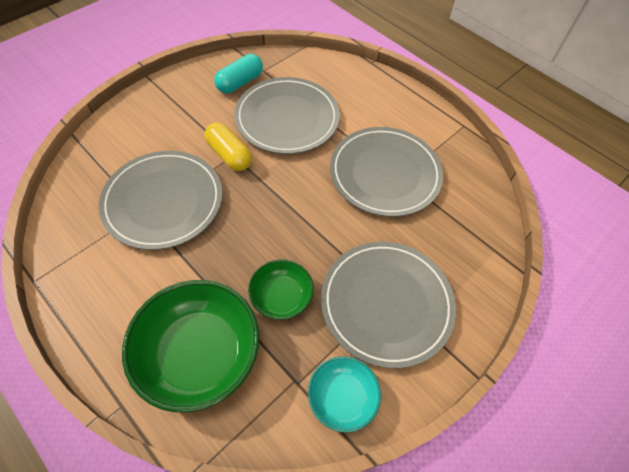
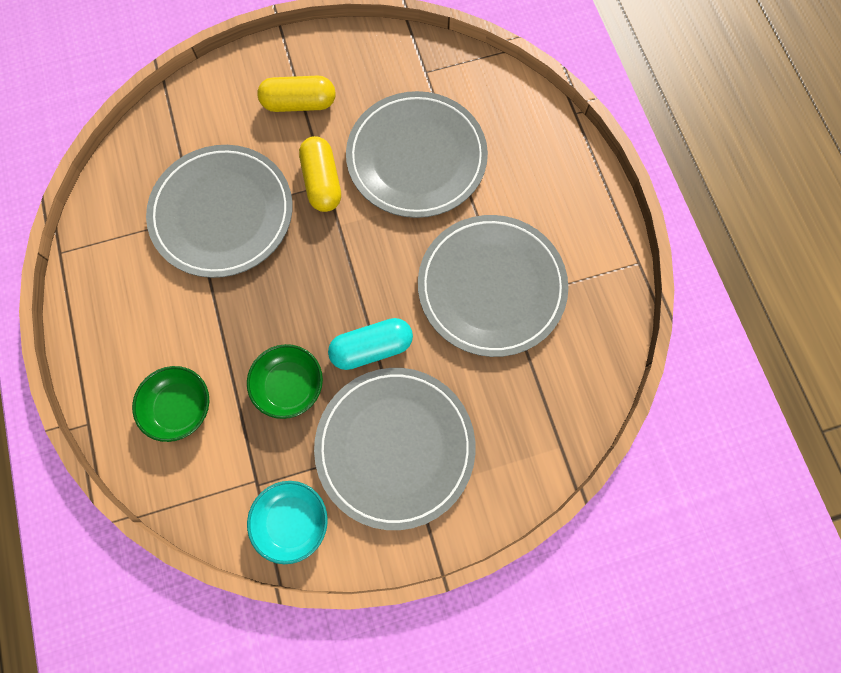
camera: 30 degrees right, 15 degrees up
green bowl [122,280,259,413] -> green bowl [132,366,209,442], size x0.54
turquoise capsule [214,54,263,93] -> turquoise capsule moved to [328,318,413,370]
none -> yellow capsule [257,76,336,112]

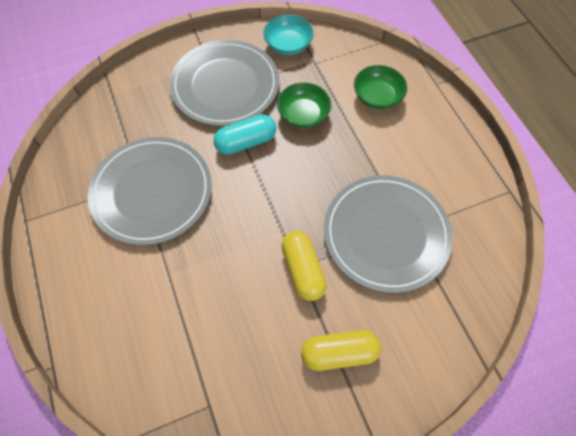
camera: 175 degrees right, 10 degrees down
grey plate [346,91,488,218] -> none

